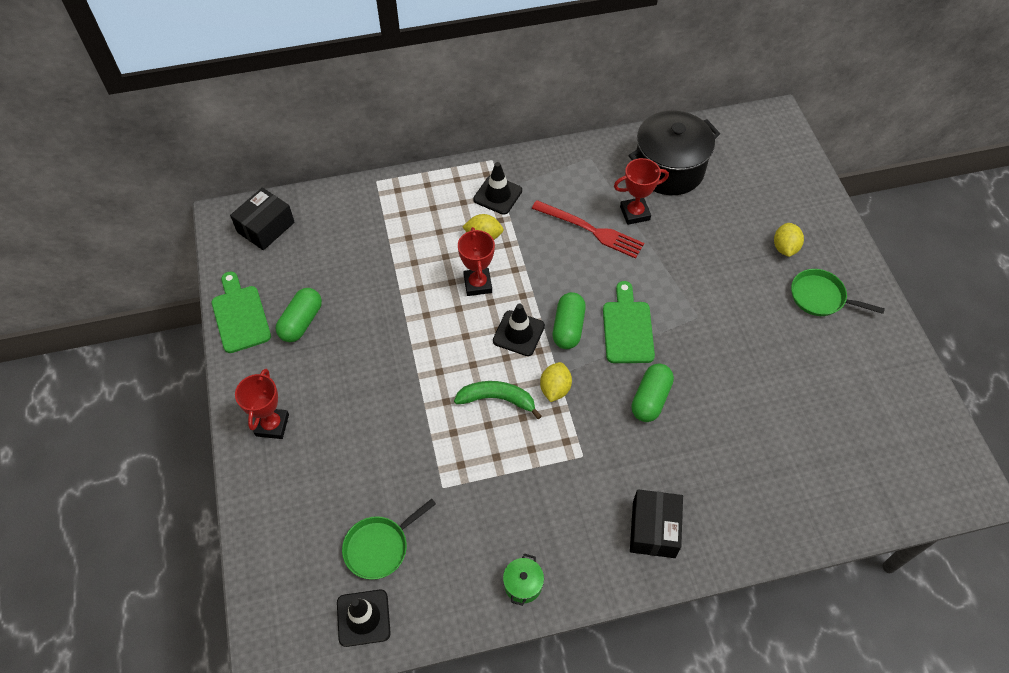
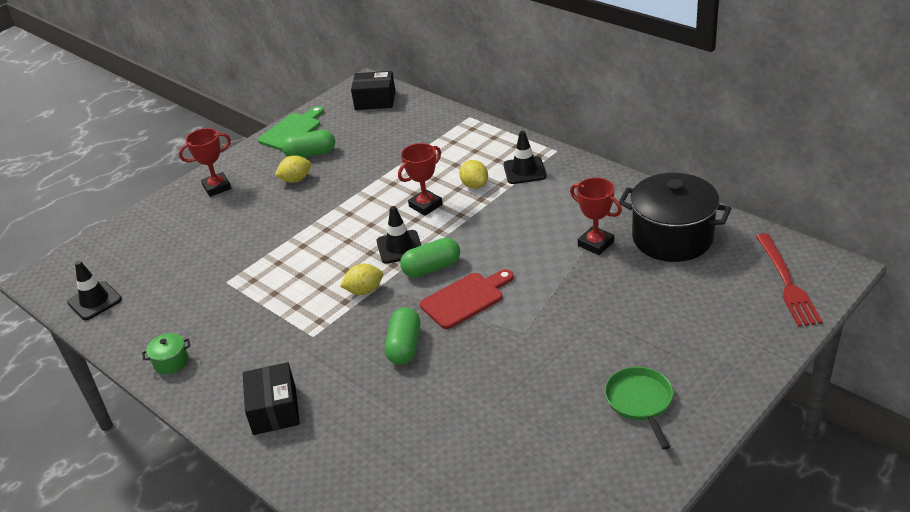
camera: 60 degrees right, 20 degrees down
green pan [342,499,436,580] -> none
green banana [454,381,542,419] -> none
red fork [532,200,644,259] -> red fork moved to [756,233,823,327]
green cutting board [603,281,655,363] -> red cutting board [420,269,514,329]
black box [630,489,683,558] -> black box turned 75 degrees counterclockwise [243,362,300,435]
green capsule [631,363,674,422] -> green capsule turned 75 degrees counterclockwise [385,307,420,365]
yellow lemon [774,223,804,257] -> yellow lemon moved to [275,155,311,183]

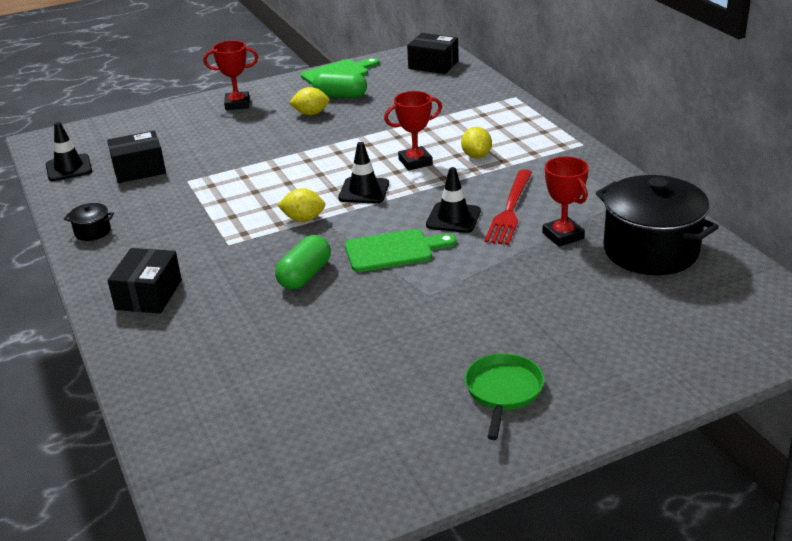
camera: 20 degrees right, 5 degrees down
green pot [142,333,190,374] -> black pot [64,203,114,241]
green capsule [400,238,460,278] -> none
red cutting board [420,269,514,329] -> green cutting board [345,229,456,272]
black traffic cone [503,131,547,184] -> black traffic cone moved to [426,167,481,233]
red fork [756,233,823,327] -> red fork moved to [484,169,532,245]
none -> black box [107,131,166,183]

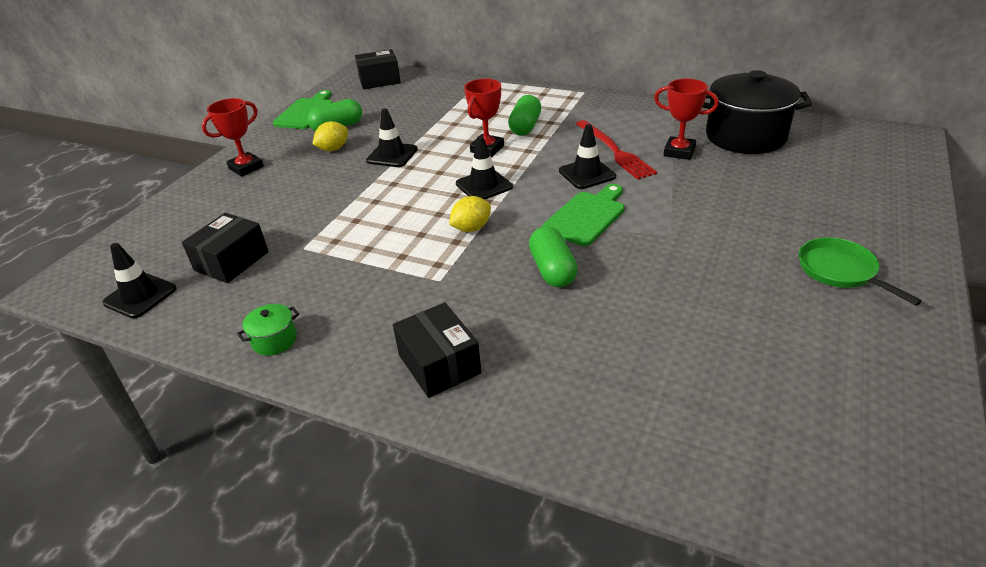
camera: 40 degrees left, 5 degrees up
black pot [64,203,114,241] -> green pot [237,304,299,356]
yellow lemon [461,127,492,158] -> green capsule [508,95,541,136]
none -> black traffic cone [366,108,418,167]

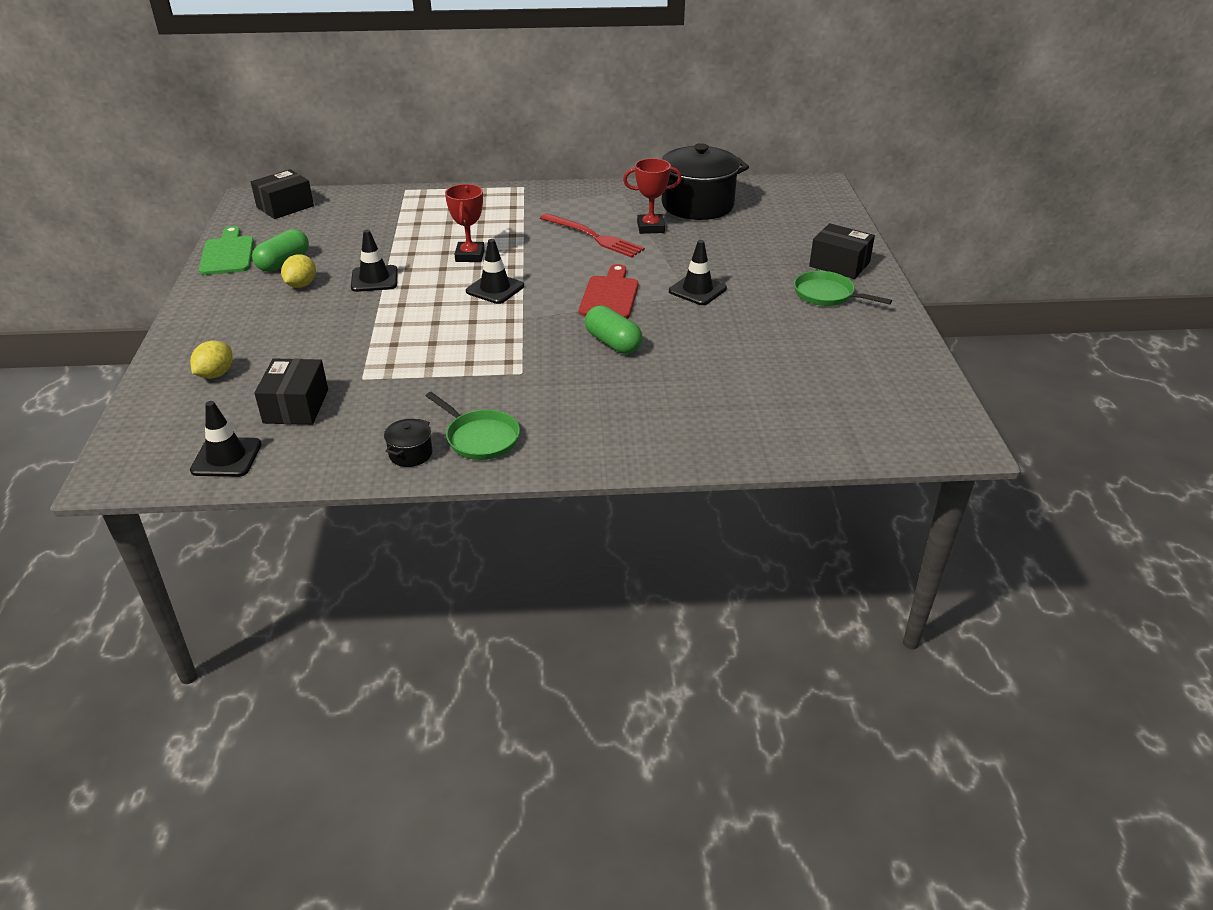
camera: 30 degrees left, 0 degrees up
red trophy [202,98,264,177] -> none
green pot [237,304,299,356] -> black pot [384,419,432,467]
black box [393,303,481,398] -> black box moved to [809,223,875,279]
yellow lemon [449,196,491,232] -> yellow lemon moved to [190,340,233,379]
green capsule [508,95,541,136] -> none
green cutting board [542,184,625,246] -> red cutting board [579,264,638,319]
black traffic cone [559,124,616,189] -> black traffic cone moved to [669,240,727,305]
none -> green pan [426,392,520,460]

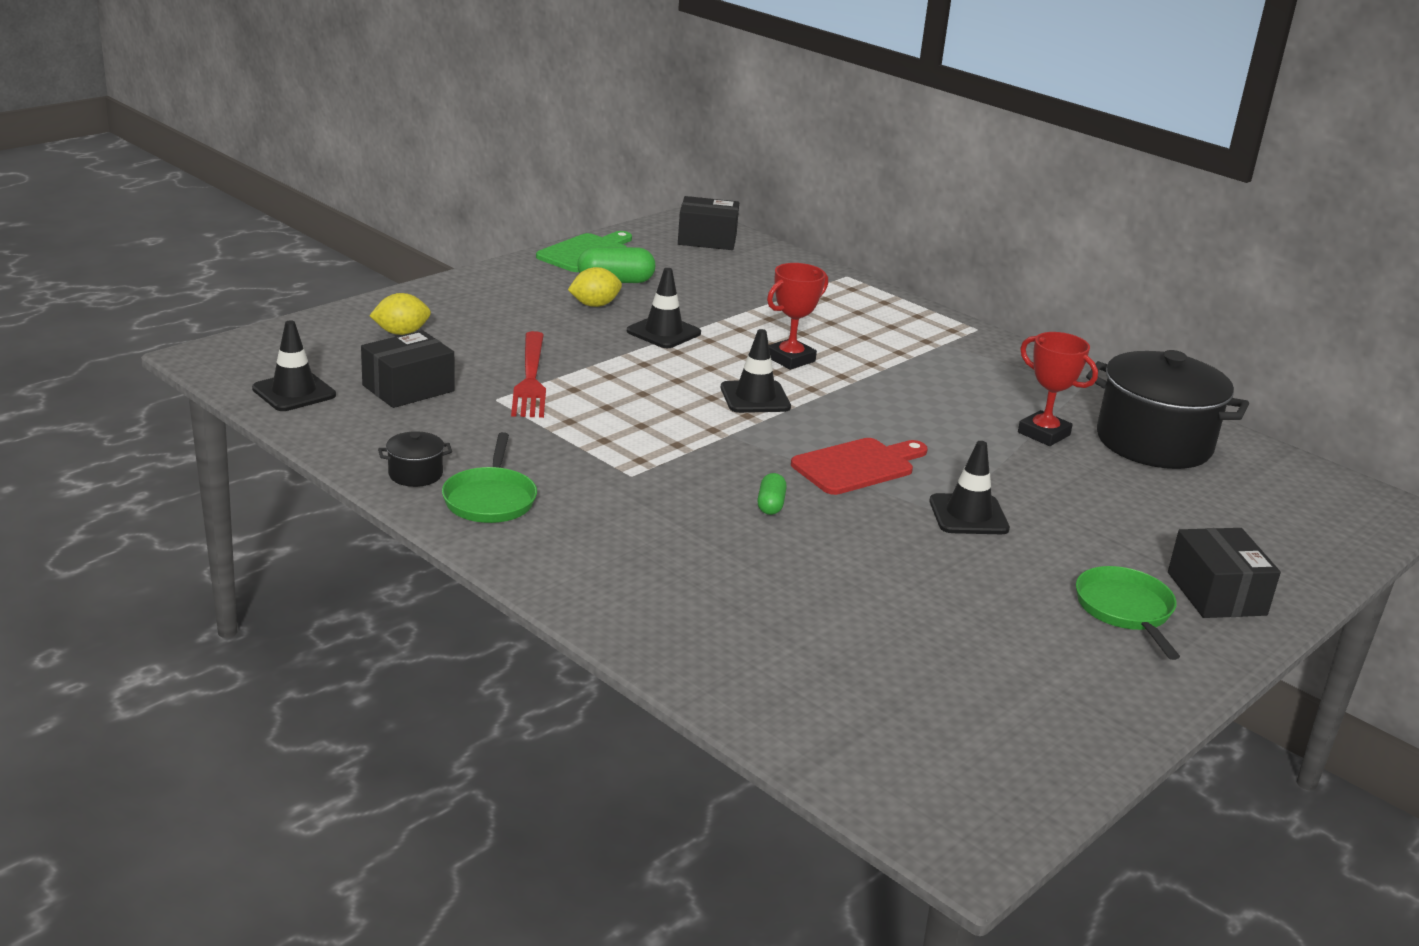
camera: 45 degrees right, 10 degrees down
red fork [540,213,645,258] -> red fork moved to [511,331,546,418]
green capsule [585,305,642,354] -> green capsule [757,473,787,515], size x0.57

